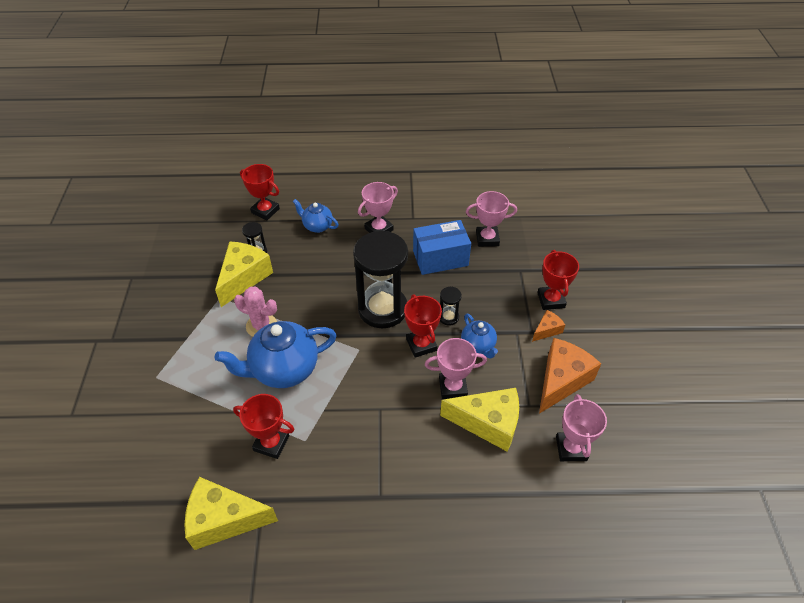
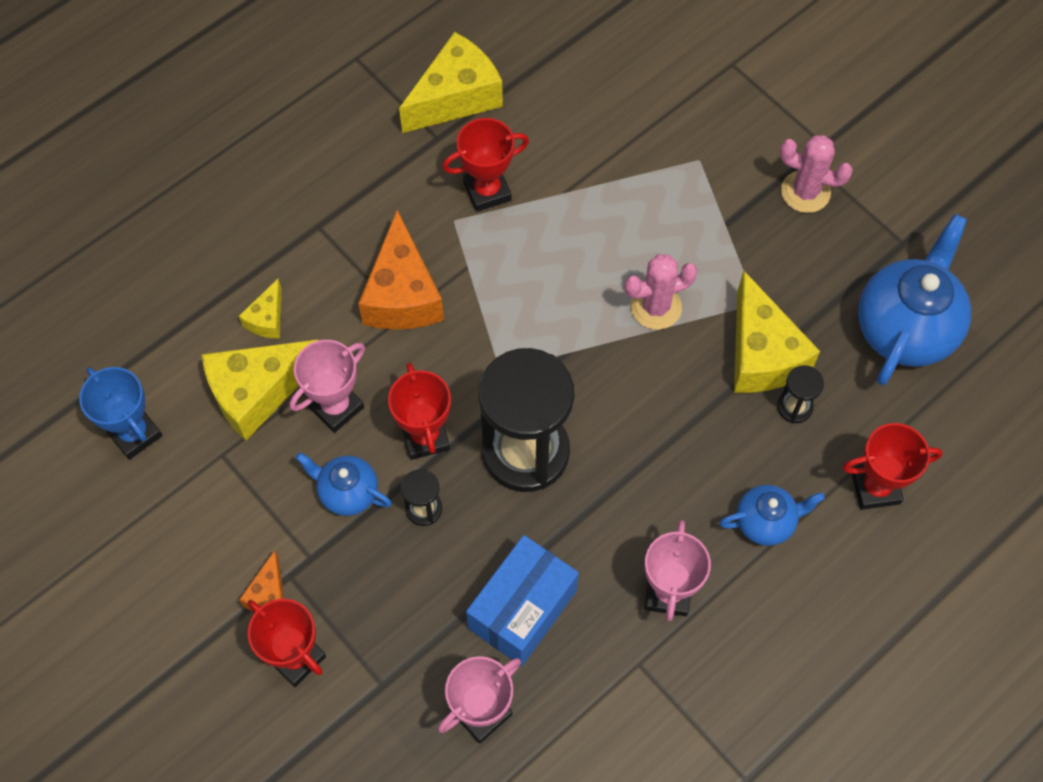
camera: 140 degrees right, 15 degrees up
blue teapot [215,321,337,388] -> blue teapot moved to [858,214,971,385]
red trophy [404,294,442,358] -> red trophy turned 45 degrees clockwise [388,362,451,460]
orange cheese [539,338,601,414] -> orange cheese moved to [358,210,444,330]
pink trophy [556,394,607,461] -> blue trophy [79,367,162,460]
none -> yellow cheese [239,279,282,339]
none -> pink cactus [780,135,853,213]

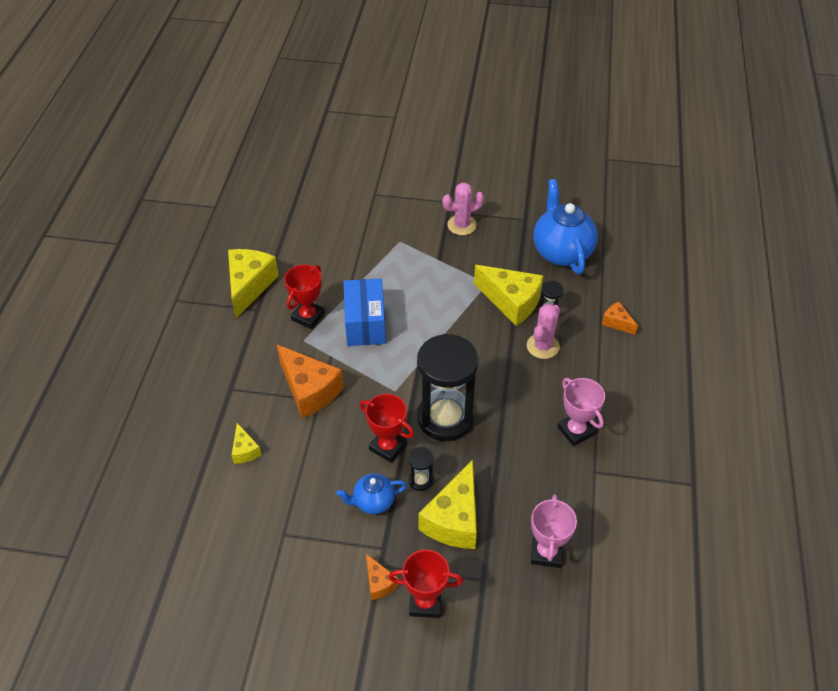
camera: 40 degrees left, 15 degrees down
blue trophy [79,367,162,460] -> none
yellow cheese [202,340,319,441] -> yellow cheese moved to [419,460,477,549]
pink trophy [290,340,365,433] -> none
blue box [466,535,579,666] -> blue box moved to [344,278,386,346]
pink cactus [624,254,698,330] -> pink cactus moved to [527,304,560,359]
blue teapot [719,485,825,546] -> none
red trophy [843,423,943,510] -> orange cheese [602,302,638,335]

